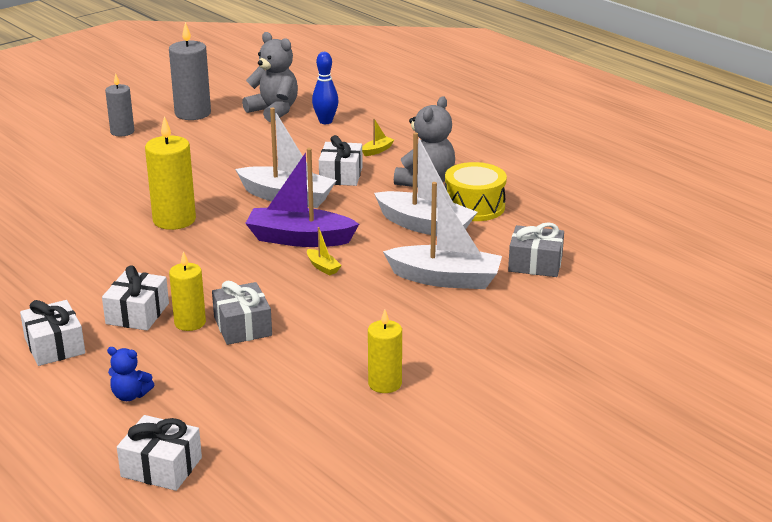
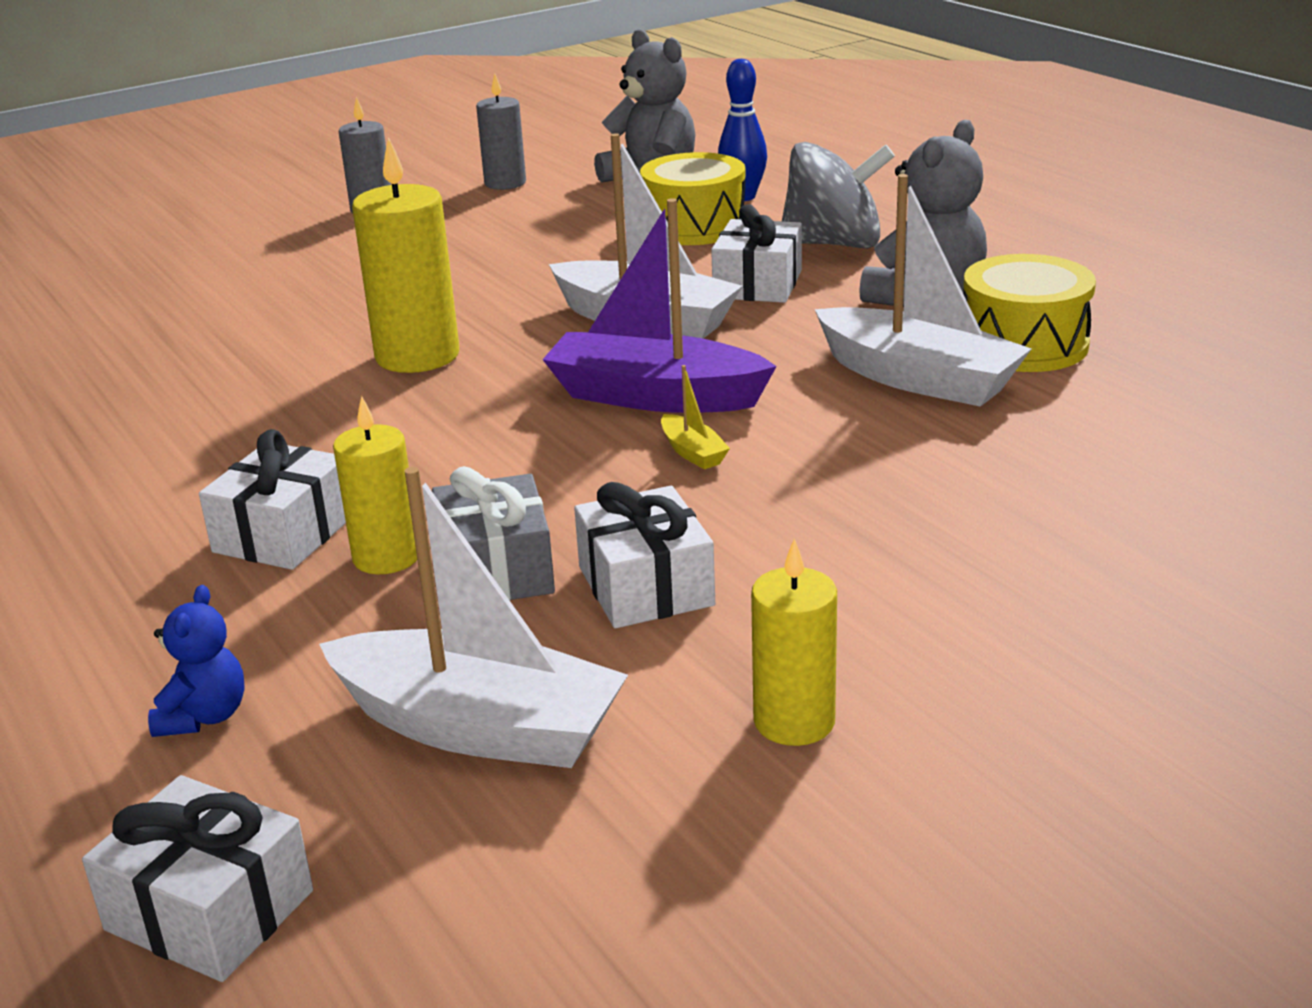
camera: 10 degrees right, 0 degrees up
white gift [20,300,85,366] -> white gift moved to [574,482,715,628]
blue teddy bear [107,347,154,401] -> blue teddy bear turned 105 degrees counterclockwise [148,585,245,737]
grey candle [169,22,211,120] -> grey candle [476,74,526,190], size x0.64
yellow boat [362,118,394,156] -> grey spinning top [782,142,895,248]
white boat [383,182,502,289] -> white boat moved to [319,467,628,768]
grey gift [508,222,564,277] -> none
none -> yellow drum [640,152,746,245]

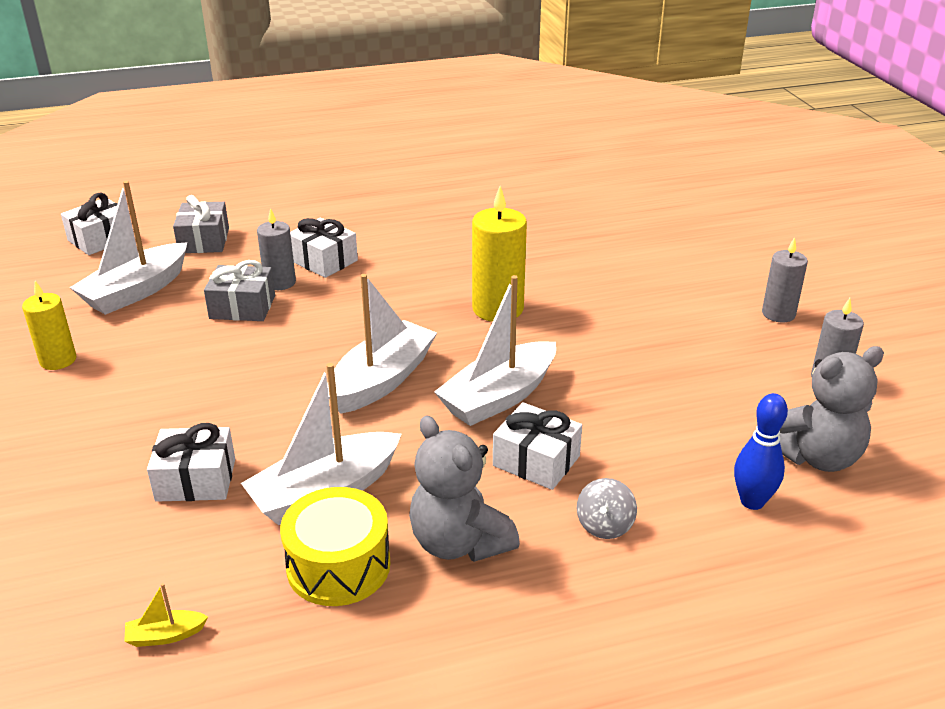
camera: 105 degrees right, 5 degrees up
blue teddy bear [148,585,245,737] -> grey gift [173,195,229,253]
yellow candle [333,396,417,574] -> grey candle [257,208,296,290]
purple boat [542,198,777,413] -> white boat [327,274,437,414]
white gift [574,482,715,628] -> white gift moved to [147,423,235,502]
yellow drum [640,152,746,245] -> none
yellow boat [661,365,730,469] -> yellow boat moved to [124,583,208,647]
grey spinning top [782,142,895,248] -> grey spinning top [577,478,637,539], size x0.51

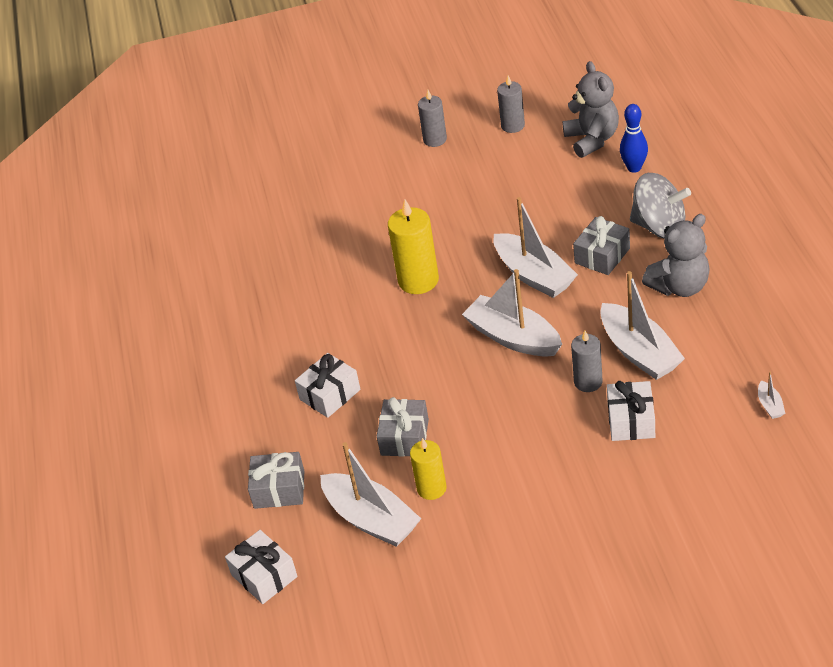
camera: 80 degrees left, 10 degrees up
yellow candle [22,281,76,370] -> yellow candle moved to [410,438,447,500]
yellow boat [124,583,208,647] -> white boat [758,372,785,419]
grey candle [257,208,296,290] -> grey candle moved to [571,331,603,392]
yellow drum [280,487,390,606] -> none
white gift [493,402,582,490] -> grey gift [573,216,630,275]
grey spinning top [577,478,637,539] -> grey spinning top [630,173,691,239], size x1.96

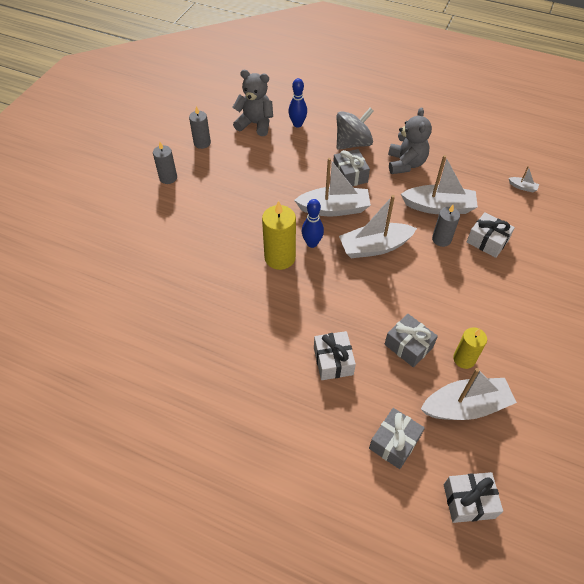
camera: 60 degrees left, 10 degrees up
none -> blue bowling pin [302,199,324,248]

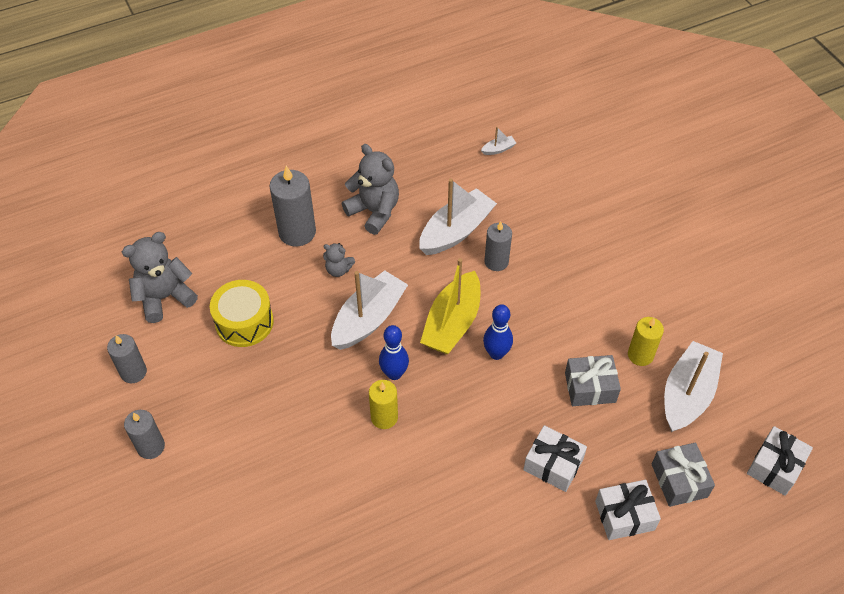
camera: 50 degrees left, 0 degrees up
yellow candle [262,201,296,270] -> yellow candle [369,380,398,429], size x0.64
blue bowling pin [288,78,307,128] -> blue bowling pin moved to [483,304,513,360]
grey gift [333,149,370,186] -> grey teddy bear [323,243,355,277]
grey spinning top [337,108,374,150] -> grey candle [269,166,316,246]
white boat [339,195,417,258] -> yellow boat [420,258,480,354]
white gift [467,212,515,258] -> white gift moved to [595,480,661,540]
none -> yellow drum [210,280,274,347]

